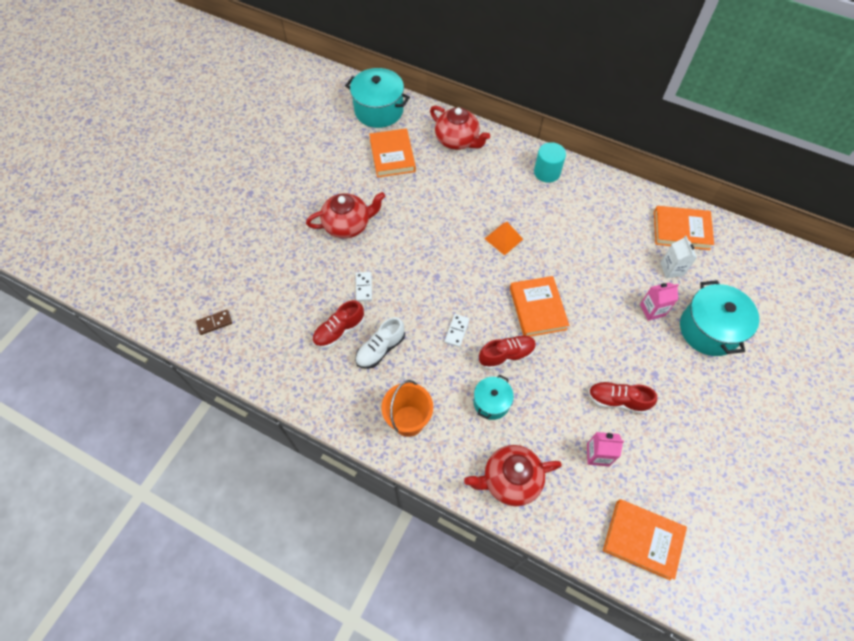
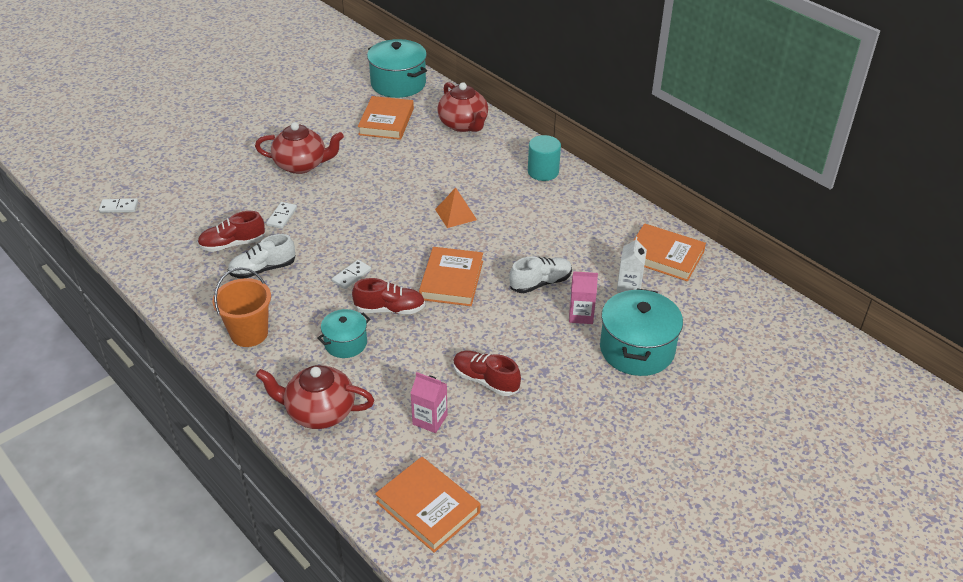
camera: 20 degrees right, 20 degrees down
brown domino [196,310,232,335] -> white domino [99,198,138,213]
none -> white shoe [509,256,572,293]

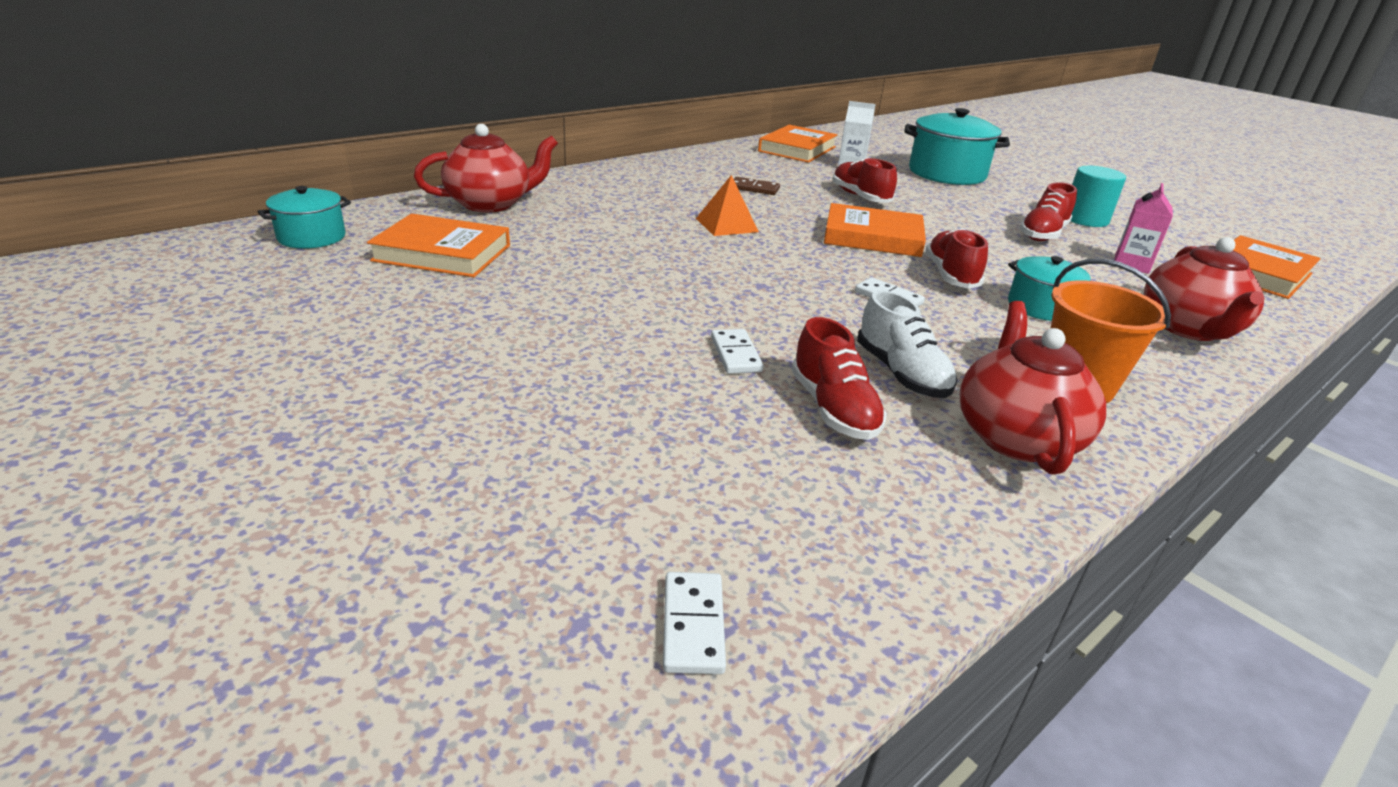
camera: 90 degrees left, 10 degrees down
red teapot [255,122,344,174] -> red teapot moved to [959,301,1106,475]
white domino [266,202,297,229] -> white domino turned 60 degrees clockwise [711,329,763,374]
turquoise pot [367,39,427,98] -> turquoise pot [258,186,351,249], size x0.57
white shoe [509,256,572,293] -> red shoe [833,157,897,203]
turquoise cylinder [528,135,561,181] -> turquoise cylinder moved to [1071,166,1126,227]
pink carton [569,271,598,324] -> none
none -> brown domino [734,177,780,195]

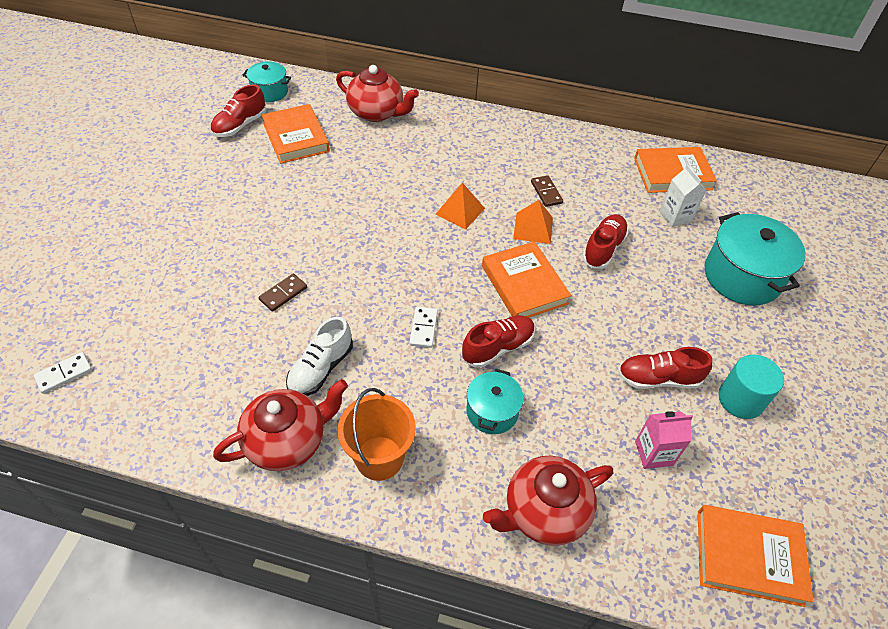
camera: 55 degrees right, 20 degrees up
white domino [711,329,763,374] -> brown domino [259,274,307,312]
red shoe [791,317,887,440] -> red shoe moved to [210,84,267,137]
none -> orange pyramid [513,200,553,244]

